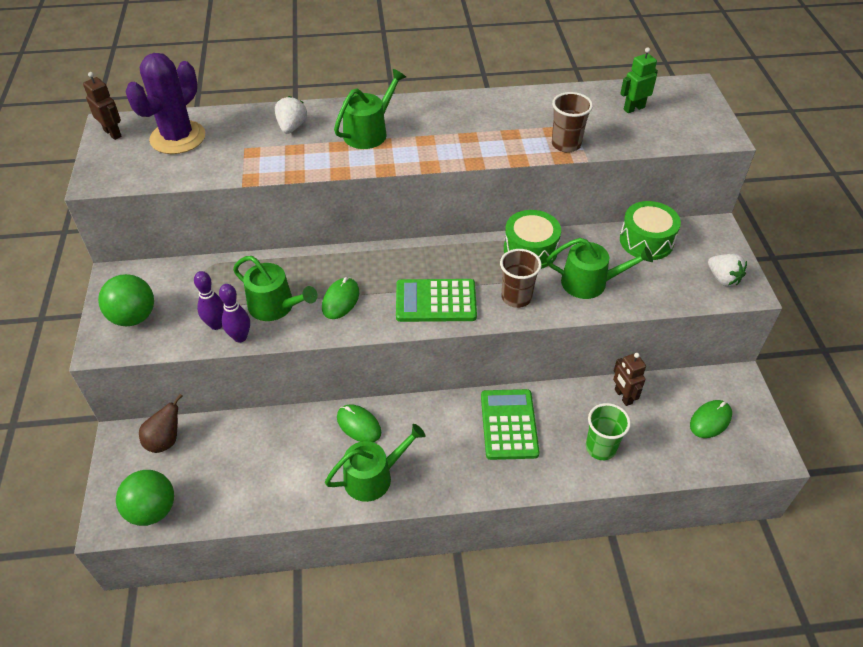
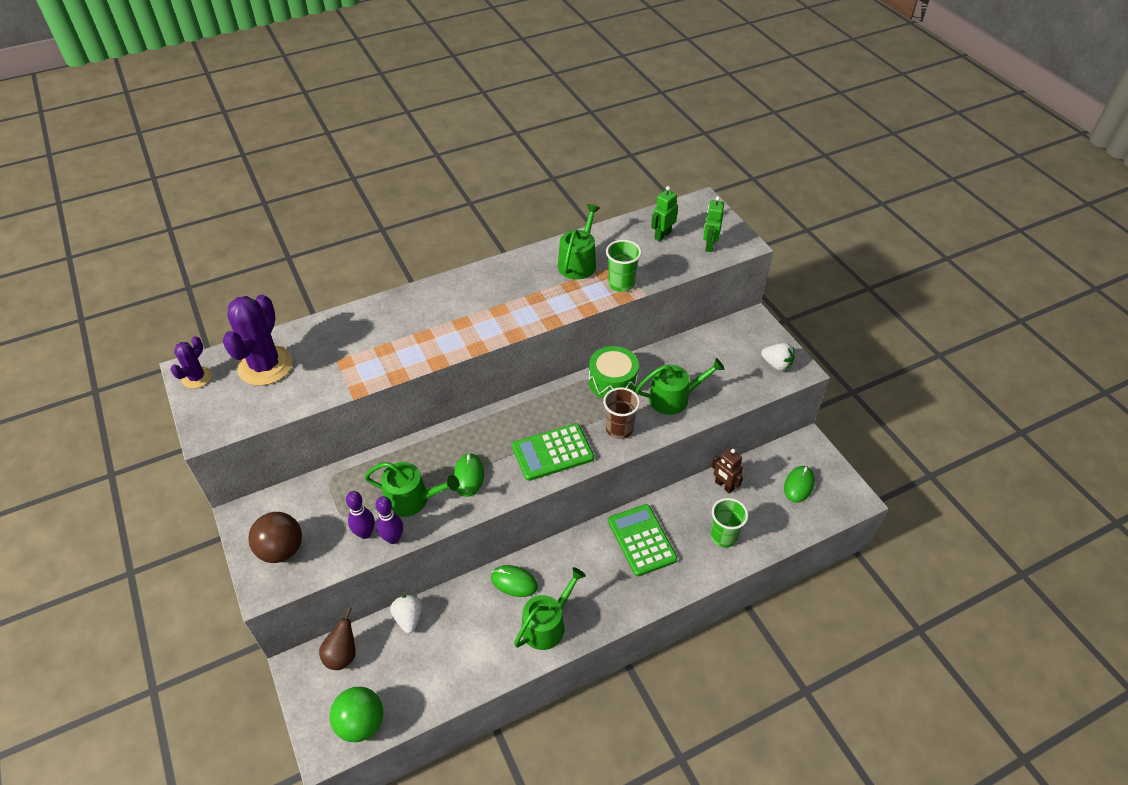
camera: 20 degrees left, 0 degrees up
brown robot [83,72,122,140] -> purple cactus [170,336,212,389]
green ball [98,274,154,326] -> brown ball [248,512,302,563]
white strawberry [275,96,307,134] -> white strawberry moved to [390,595,423,633]
green watering can [334,69,406,149] -> green watering can moved to [558,204,600,279]
brown cup [552,92,593,153] -> green cup [606,240,642,292]
green drum [620,201,681,260] -> none
none -> green robot [703,196,724,252]

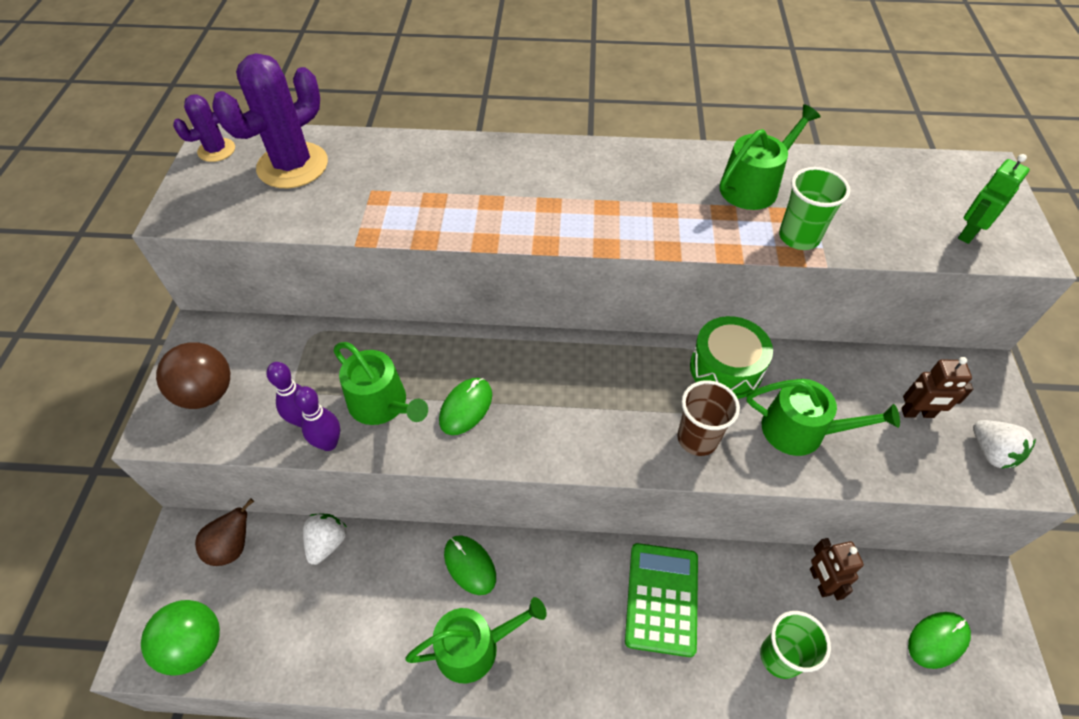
camera: 30 degrees right, 5 degrees up
green calculator [512,423,594,481] -> none
green robot [651,186,678,241] -> none
none -> brown robot [901,357,973,418]

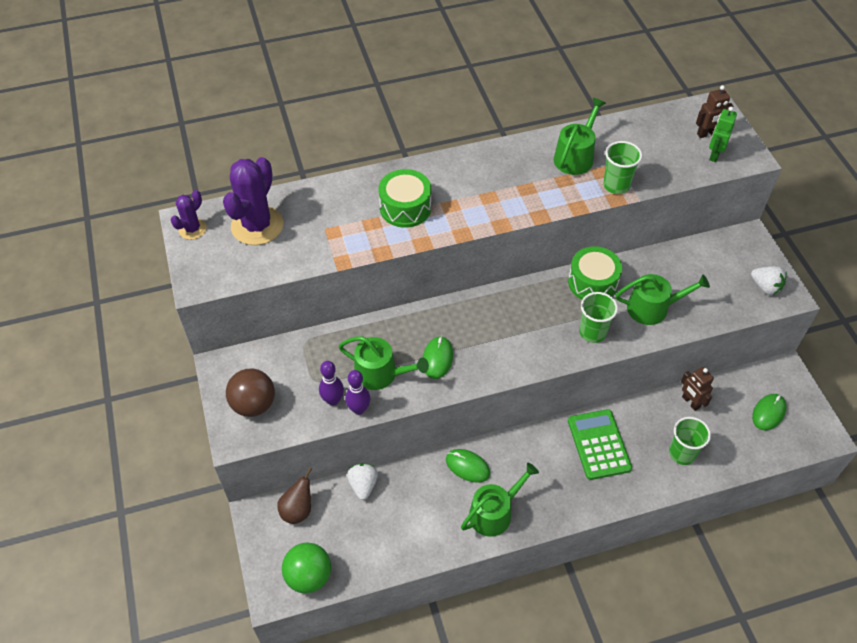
camera: 20 degrees left, 0 degrees up
brown cup [677,380,740,456] -> green cup [579,292,618,343]
brown robot [901,357,973,418] -> brown robot moved to [696,85,733,138]
none -> green drum [378,169,431,228]

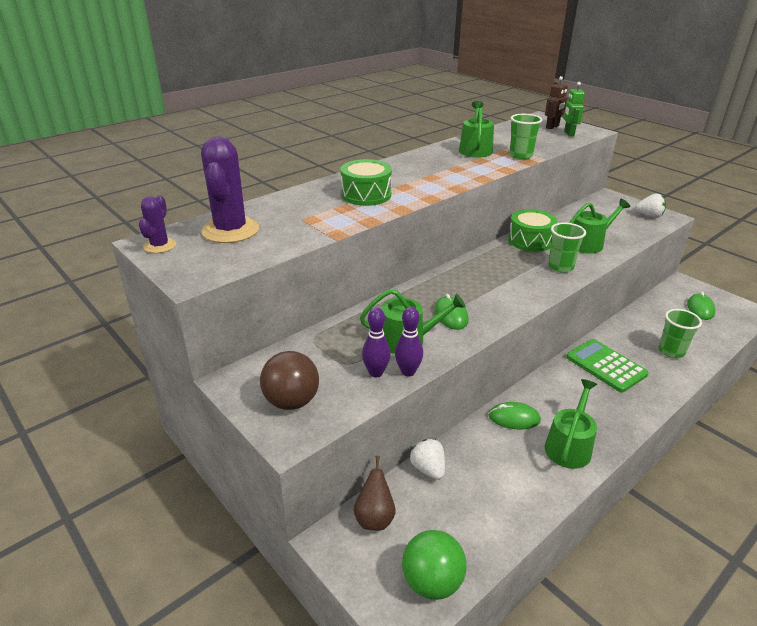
camera: 25 degrees left, 20 degrees down
brown robot [681,367,714,411] -> none

